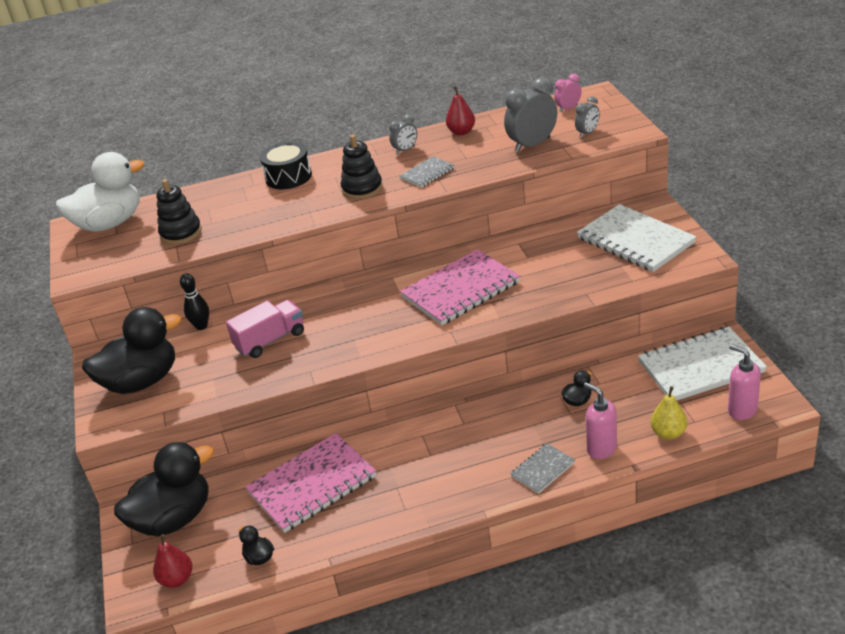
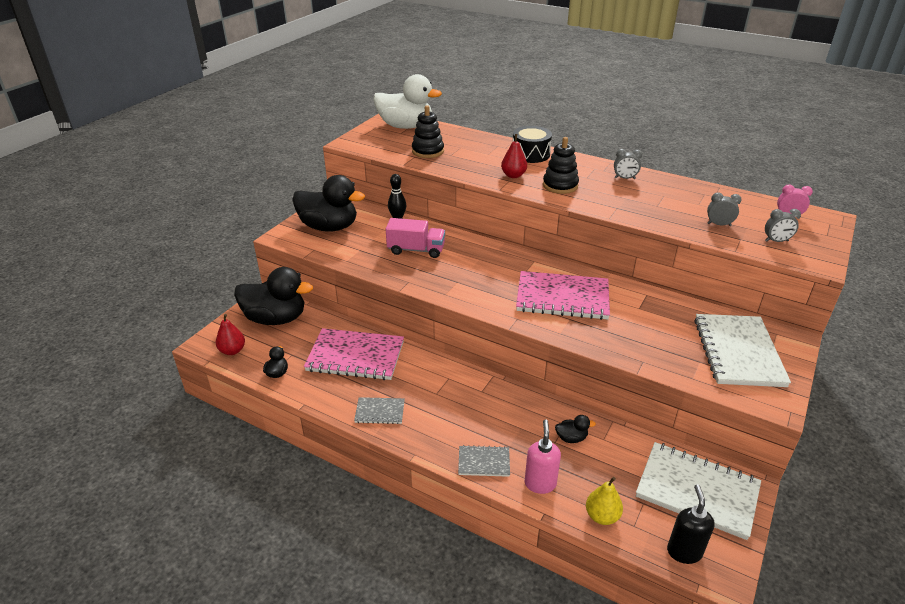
camera: 40 degrees right, 0 degrees up
grey notebook [400,156,455,188] -> grey notebook moved to [354,397,405,424]
red pear [446,86,475,135] -> red pear moved to [501,134,527,178]
grey clock [504,77,557,152] -> grey clock [707,192,742,226], size x0.54
pink soap dispenser [728,344,761,420] -> black soap dispenser [667,484,715,564]

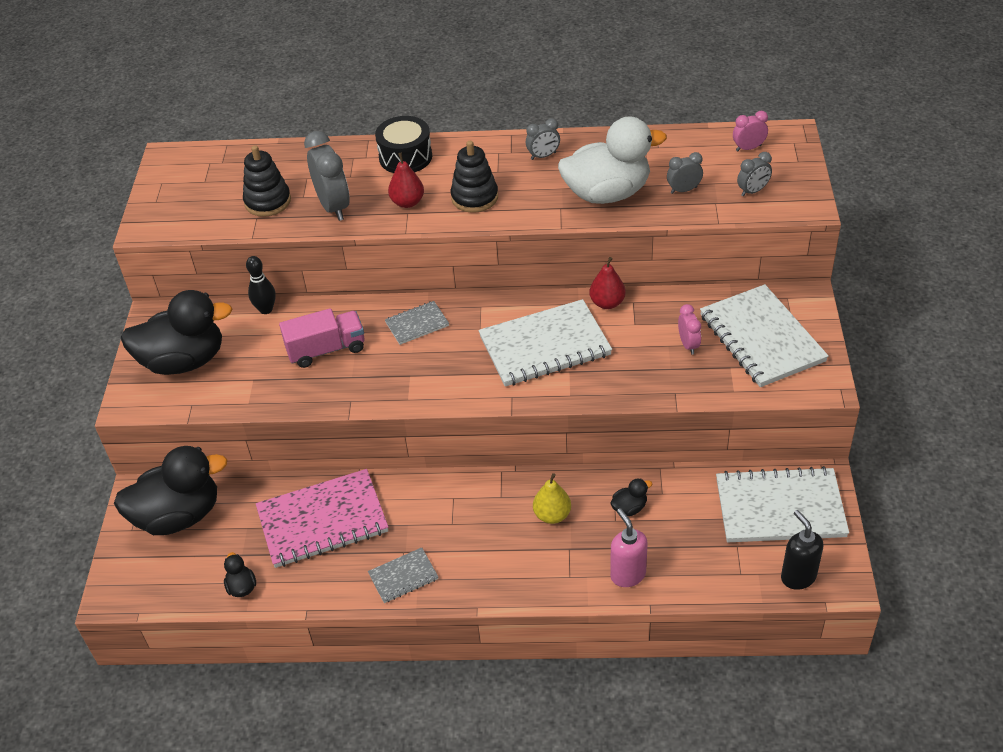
camera: 25 degrees left, 10 degrees up
red pear [216,314,245,355] -> red pear moved to [590,257,626,309]
white duck [374,74,442,129] -> white duck moved to [558,116,667,204]
grey notebook [458,445,510,477] -> grey notebook moved to [385,301,449,345]
pink notebook [516,271,610,320] -> white notebook [479,299,612,387]
yellow pear [586,477,623,525] -> yellow pear moved to [533,473,571,524]
none -> grey clock [304,131,350,221]
none -> pink clock [678,304,701,355]

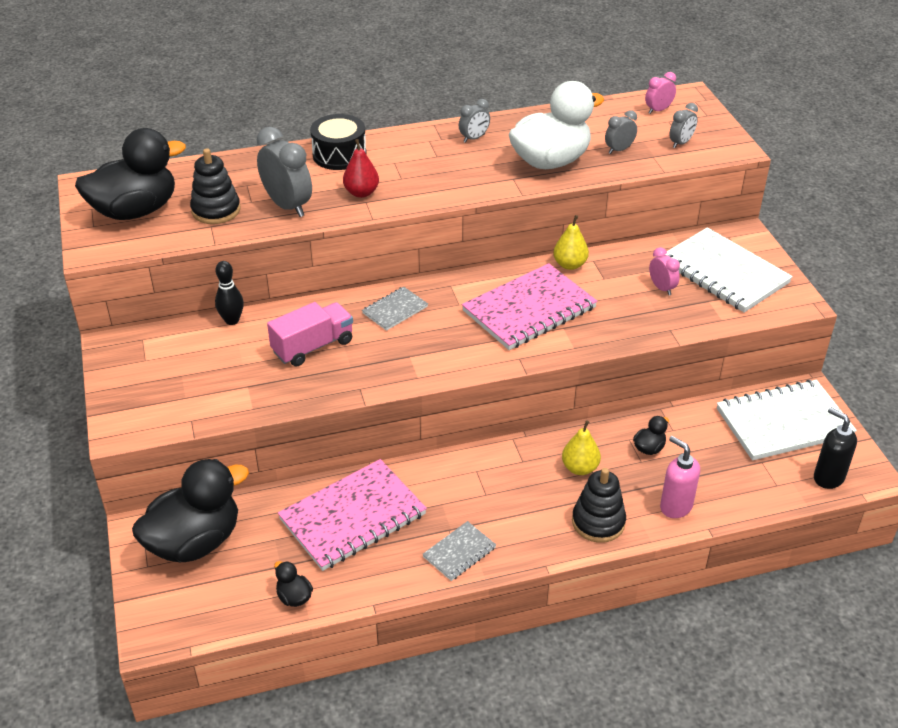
camera: 20 degrees left, 5 degrees down
black duck [121,290,232,375] -> black duck moved to [75,128,186,220]
black stacking toy [451,141,498,213] -> black stacking toy moved to [572,468,626,543]
white notebook [479,299,612,387] -> pink notebook [462,263,598,350]
red pear [590,257,626,309] -> yellow pear [553,215,589,270]

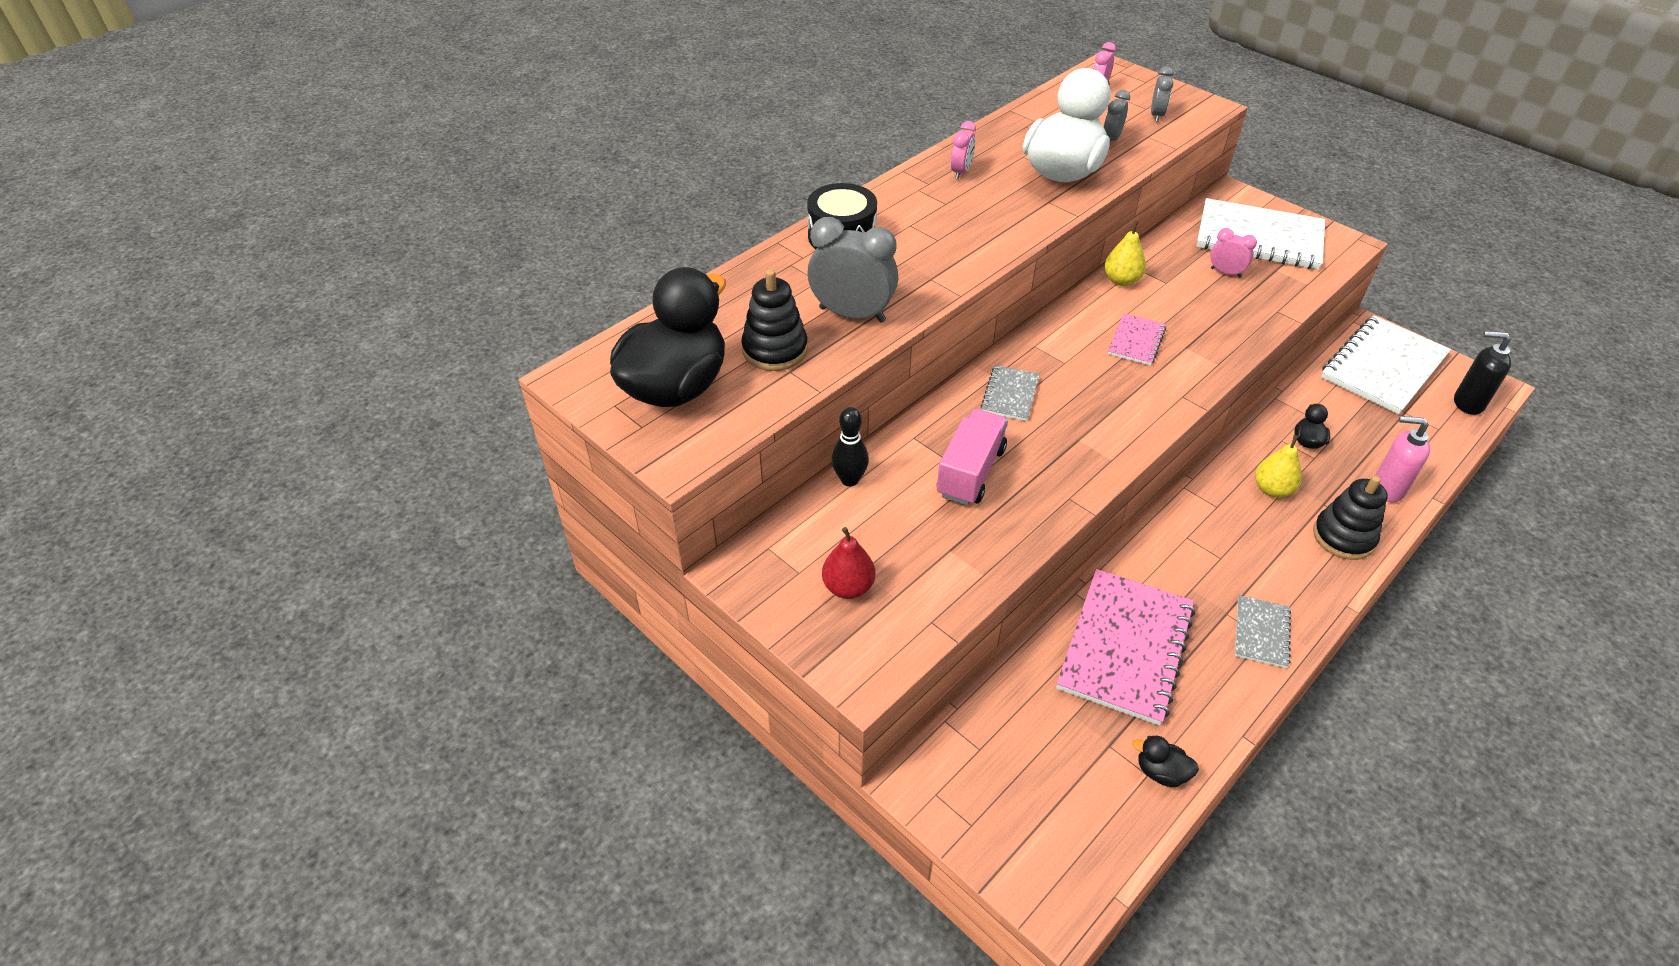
camera: 30 degrees left, 5 degrees up
black duck [132,459,249,563] -> none
red pear [343,139,379,198] -> red pear moved to [822,527,875,599]
grey clock [459,99,490,143] -> pink clock [951,121,976,179]
pink notebook [462,263,598,350] -> pink notebook [1108,313,1166,366], size x0.49

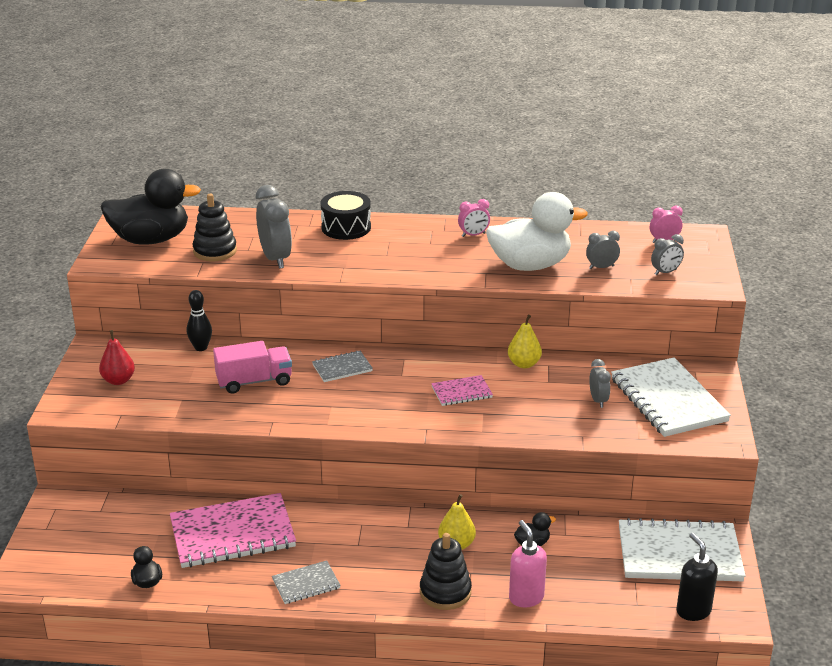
camera: 50 degrees right, 15 degrees down
pink clock [1210,228,1257,278] -> grey clock [589,359,611,408]

